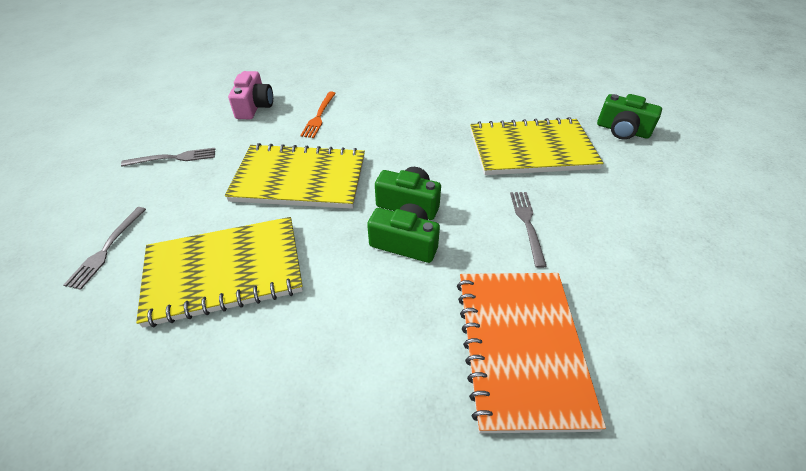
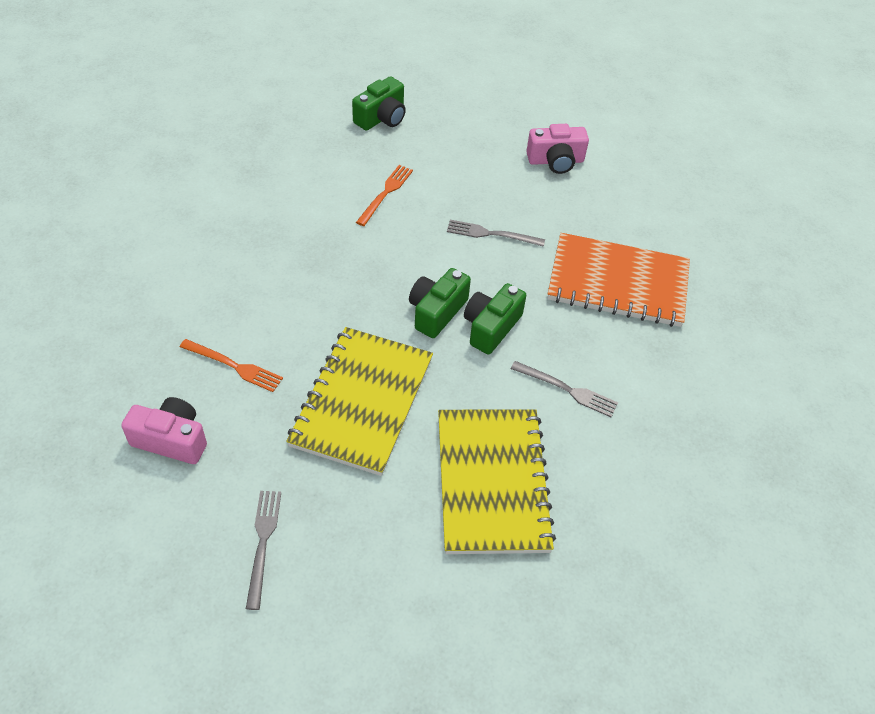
camera: 80 degrees left, 5 degrees up
grey fork [64,207,146,290] -> grey fork moved to [511,361,618,417]
yellow notebook [470,117,603,175] -> orange fork [356,165,413,226]
none -> pink camera [526,124,589,174]

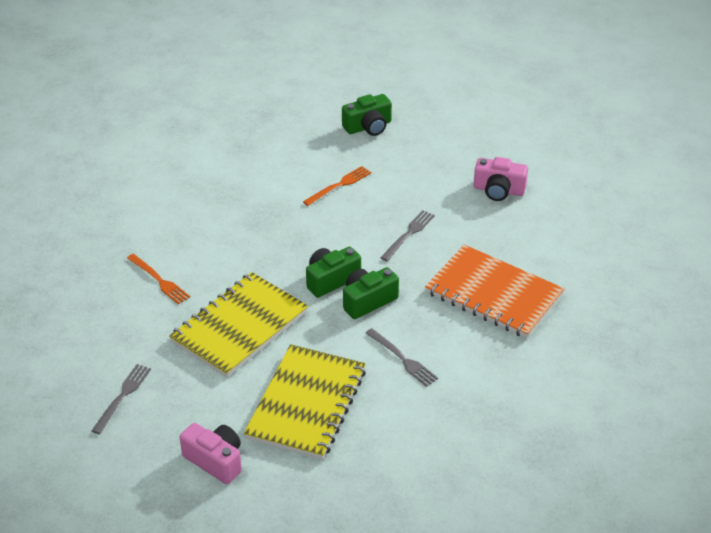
camera: 25 degrees right, 10 degrees down
pink camera [121,397,207,464] -> pink camera moved to [180,423,242,484]
grey fork [447,220,545,247] -> grey fork turned 90 degrees clockwise [380,210,435,261]

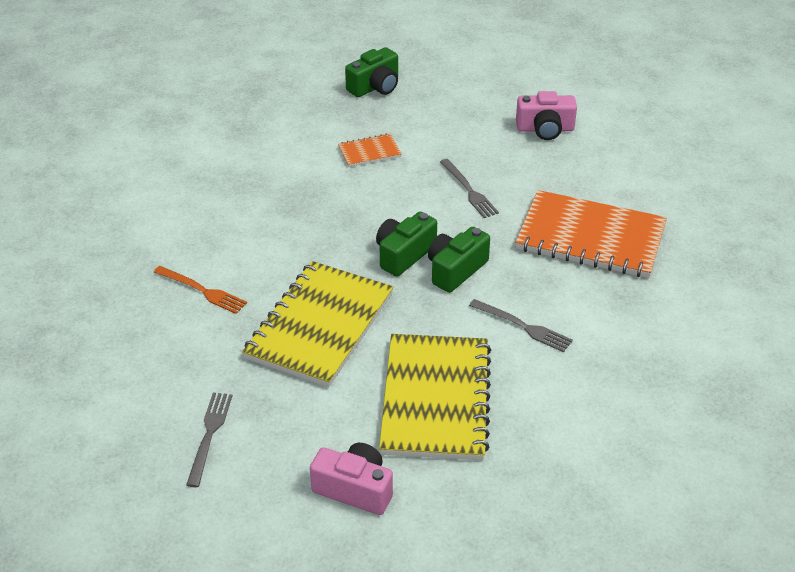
camera: 15 degrees left, 0 degrees up
orange fork [303,166,371,206] -> orange notebook [338,133,402,167]
grey fork [380,210,435,261] -> grey fork turned 135 degrees clockwise [440,159,499,218]

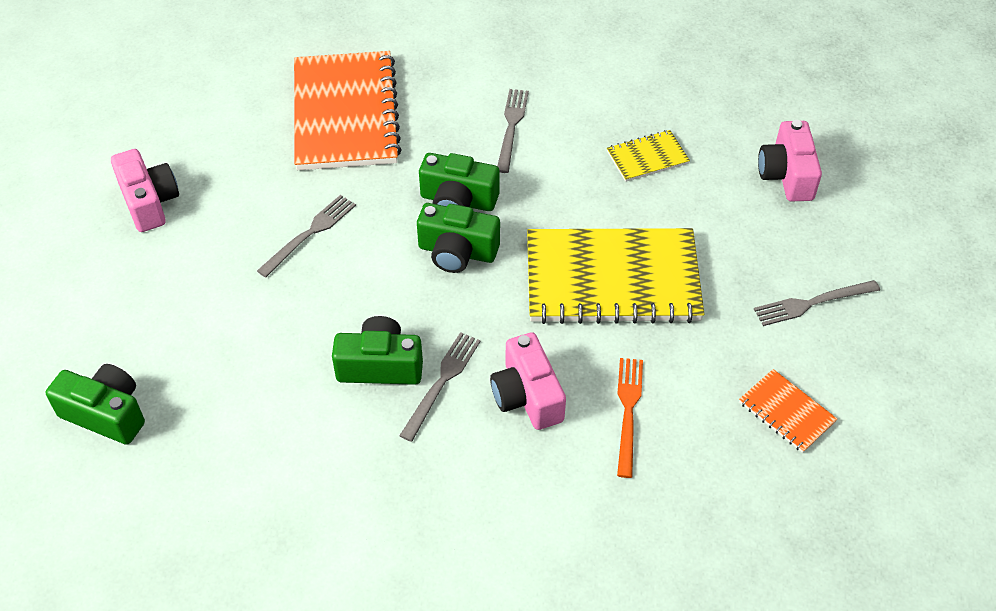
camera: 115 degrees left, 10 degrees up
orange notebook [338,133,402,167] -> orange notebook moved to [739,369,838,453]
yellow notebook [379,334,491,460] -> yellow notebook [607,130,690,182], size x0.45
none -> green camera [332,316,423,385]
none -> grey fork [399,332,481,442]
none -> pink camera [490,332,566,430]

